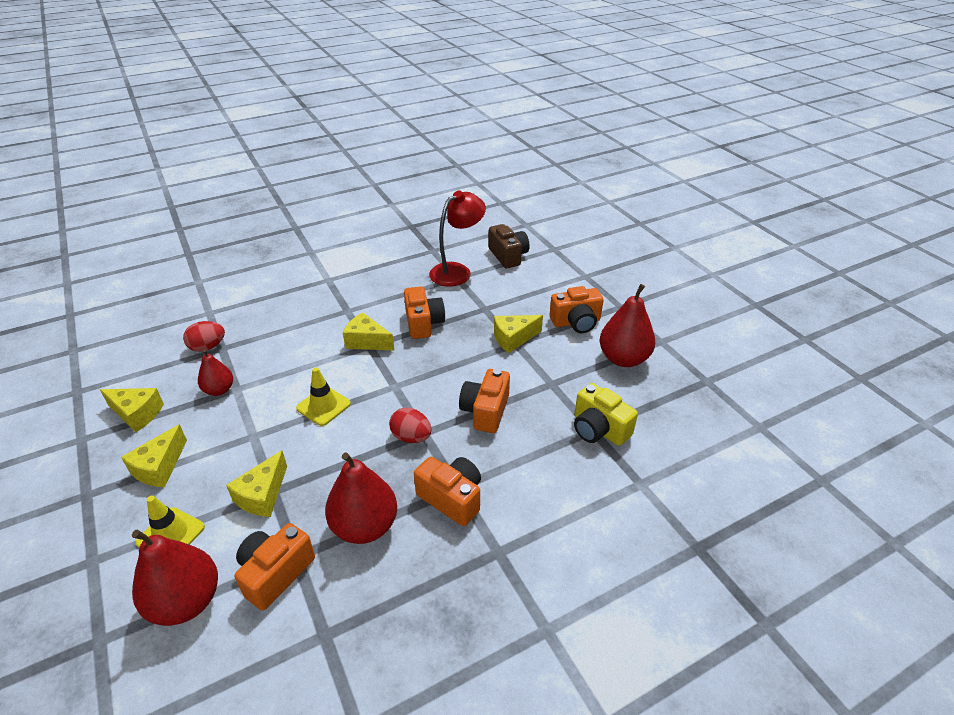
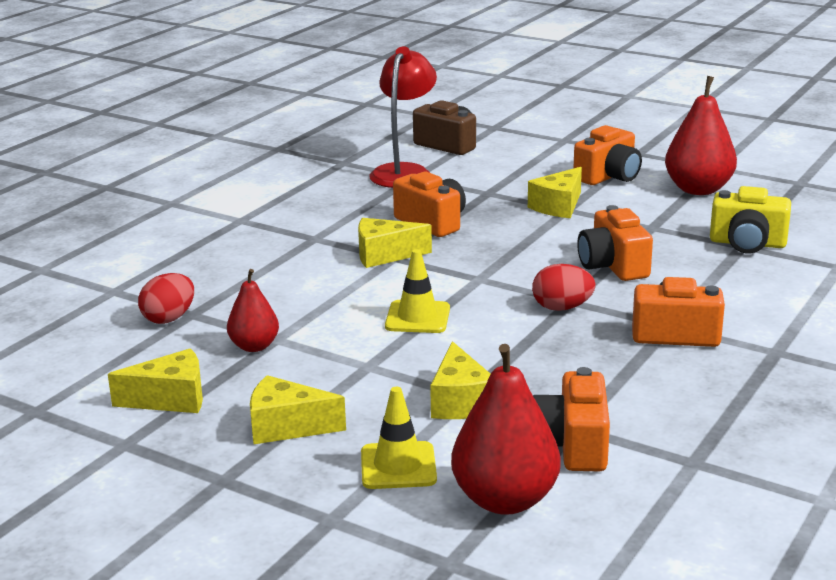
camera: 30 degrees left, 15 degrees down
yellow cheese [121,424,187,487] -> yellow cheese turned 105 degrees clockwise [250,375,346,444]
red pear [325,452,397,544] -> none

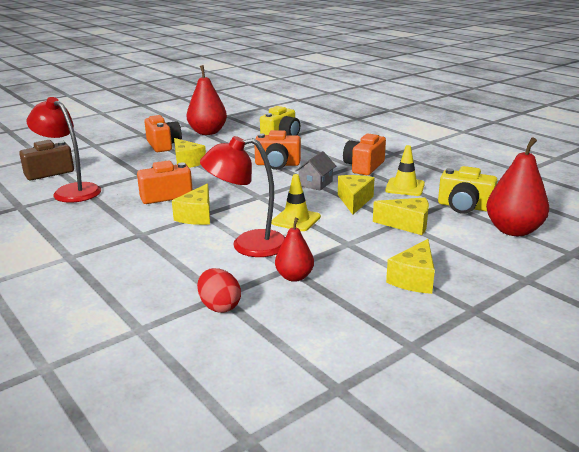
camera: 70 degrees left, 0 degrees up
yellow cheese [108,349,203,413] -> yellow cheese moved to [338,175,374,215]
yellow traffic cone [361,387,437,489] -> yellow traffic cone moved to [385,145,425,196]
red egg [532,264,595,311] -> grey house [296,151,336,191]
orange camera [533,367,610,471] -> yellow camera [438,166,497,214]
none -> red lamp [200,136,285,257]

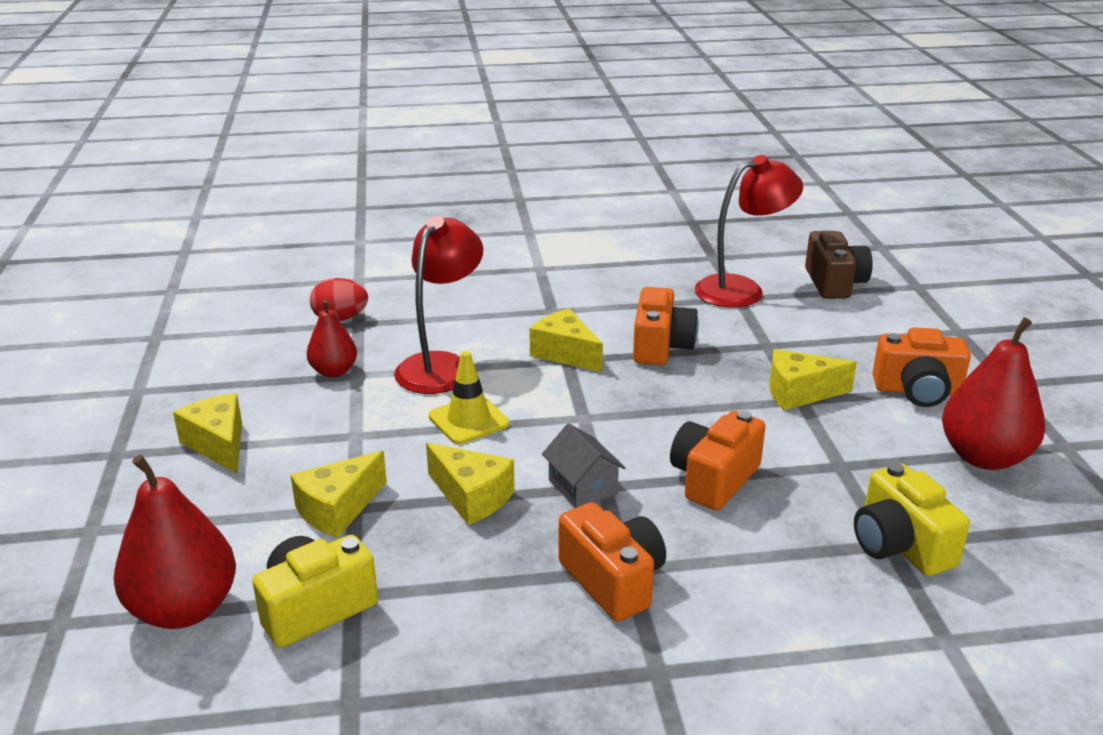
camera: 120 degrees right, 5 degrees up
yellow traffic cone [385,145,425,196] -> none

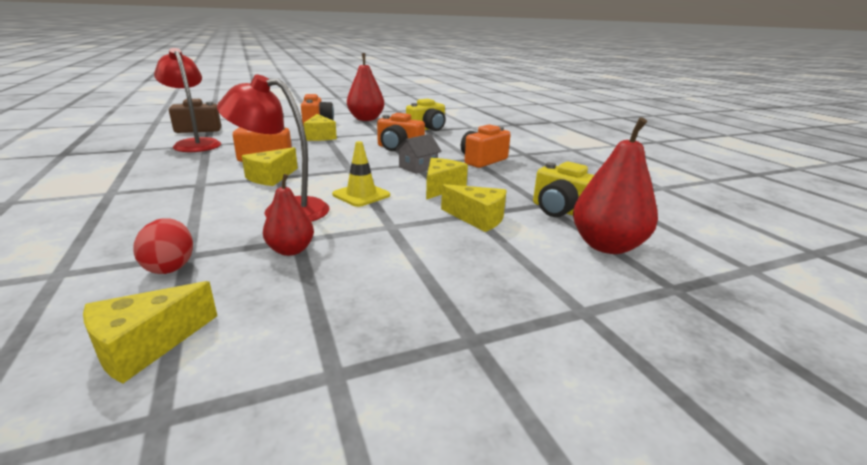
camera: 105 degrees left, 5 degrees down
yellow cheese [173,393,242,473] -> yellow cheese moved to [83,281,217,384]

